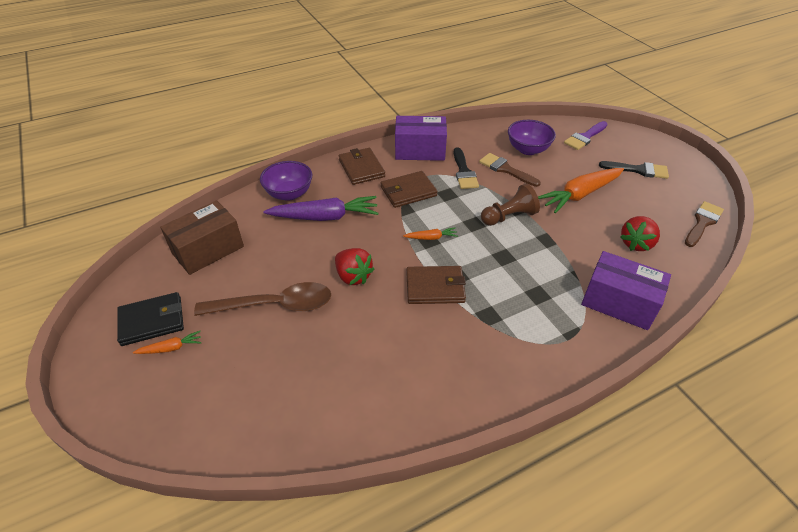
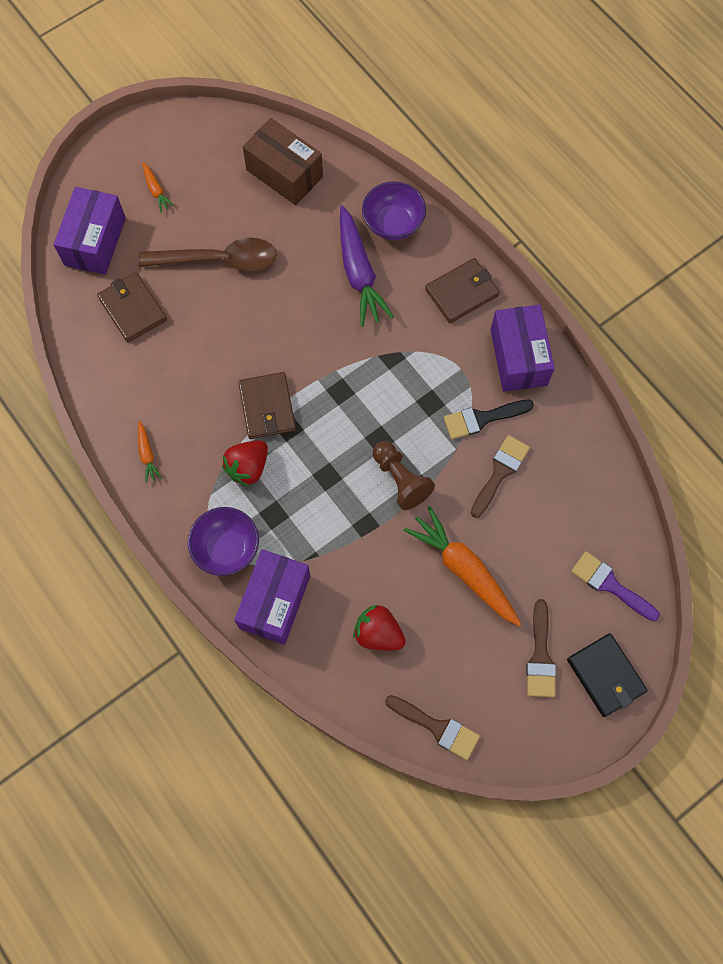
camera: 80 degrees right, 25 degrees up
black wallet [117,292,184,346] -> black wallet moved to [567,633,648,717]
brown spoon [194,282,331,316] -> brown spoon turned 75 degrees counterclockwise [139,238,277,272]
red strawberry [335,248,374,285] -> red strawberry moved to [222,440,268,487]
brown wallet [381,171,438,208] -> brown wallet moved to [97,272,167,342]
orange carrot [403,227,458,240] -> orange carrot moved to [138,421,162,483]
purple bowl [508,120,556,155] -> purple bowl moved to [188,507,259,576]
black brush [599,161,669,179] -> brown brush [527,599,556,697]
none -> purple box [53,187,126,275]

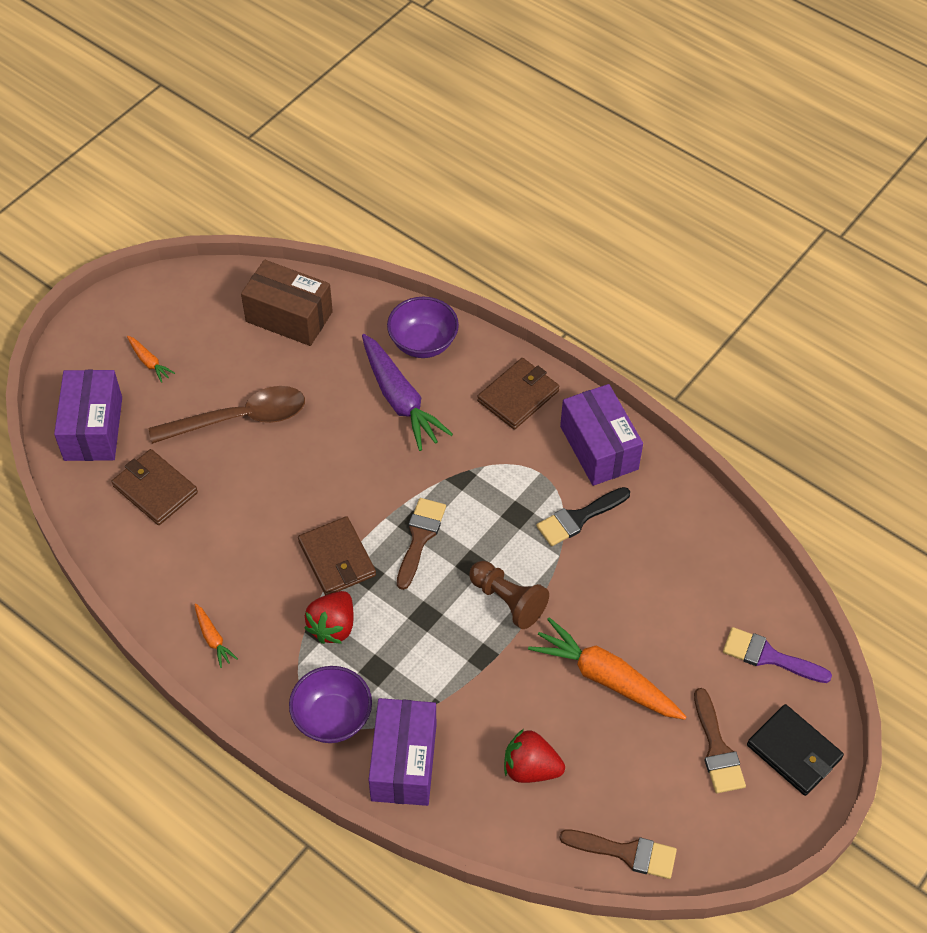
camera: 15 degrees left, 15 degrees down
brown brush [470,435,530,518] -> brown brush moved to [397,498,446,590]

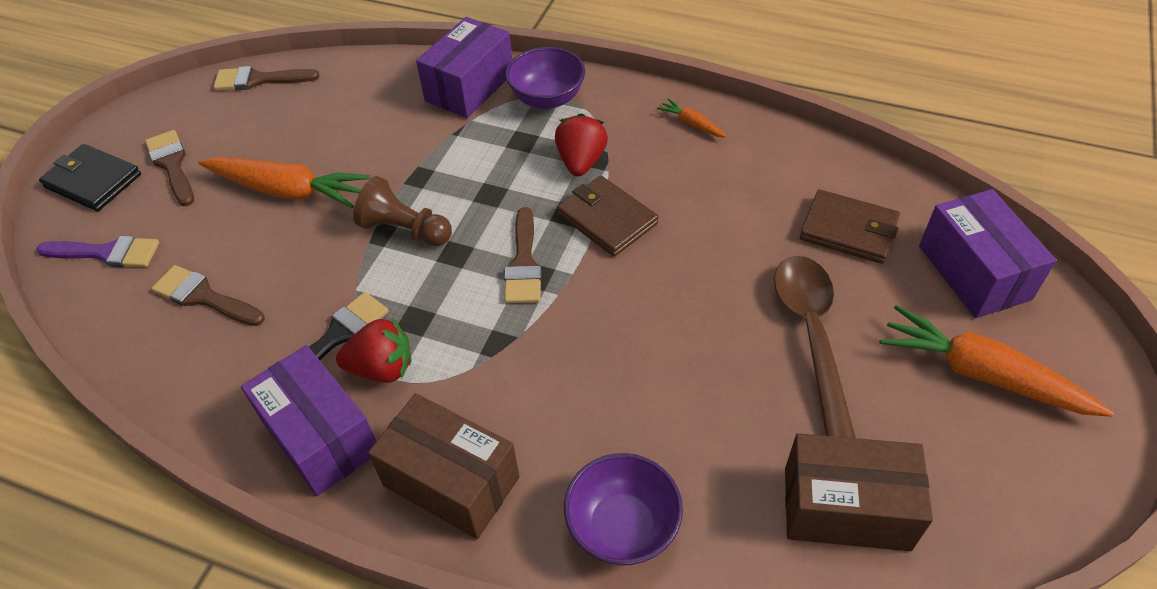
camera: 165 degrees right, 5 degrees down
orange carrot [127,336,175,383] -> orange carrot [880,305,1114,417], size x2.16
brown spoon [148,386,305,444] -> brown spoon turned 120 degrees clockwise [774,256,856,438]
purple carrot [362,334,453,451] -> none
purple box [369,698,436,806] -> purple box turned 45 degrees clockwise [416,17,512,118]
brown wallet [477,358,559,429] -> brown box [368,393,520,539]
red strawberry [504,729,565,783] -> red strawberry moved to [336,318,412,383]
none -> brown brush [151,265,265,326]

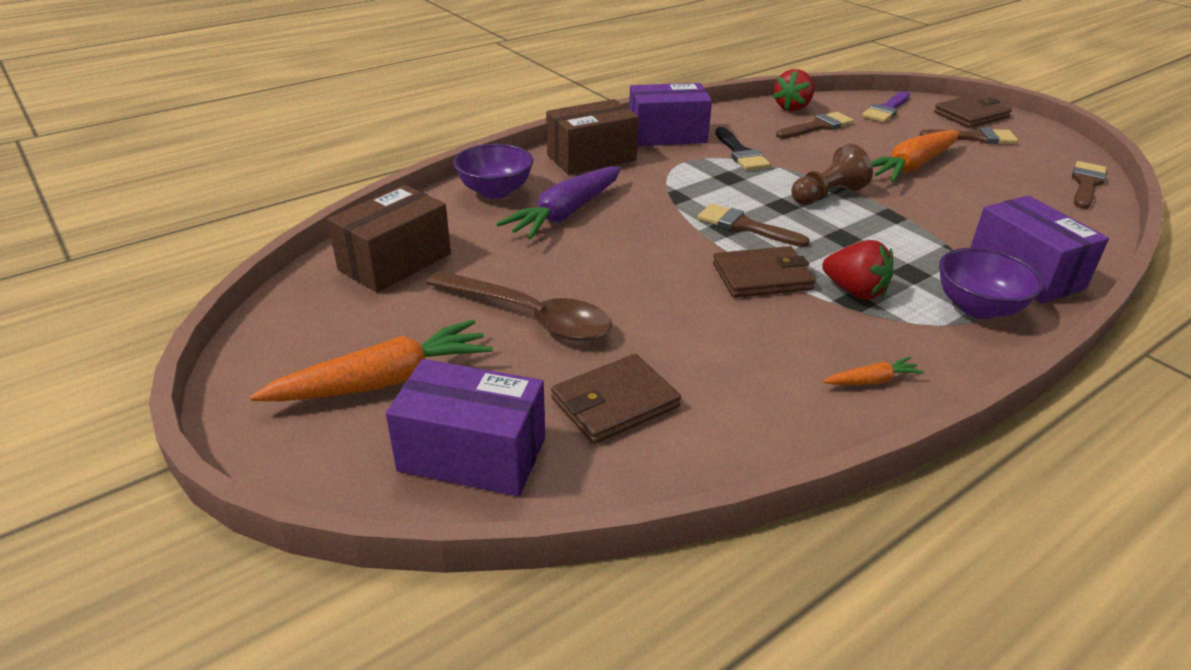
camera: 120 degrees right, 15 degrees down
black wallet [39,144,141,211] -> brown wallet [934,94,1012,128]
red strawberry [336,318,412,383] -> red strawberry moved to [773,69,814,111]
none -> purple carrot [496,167,621,239]

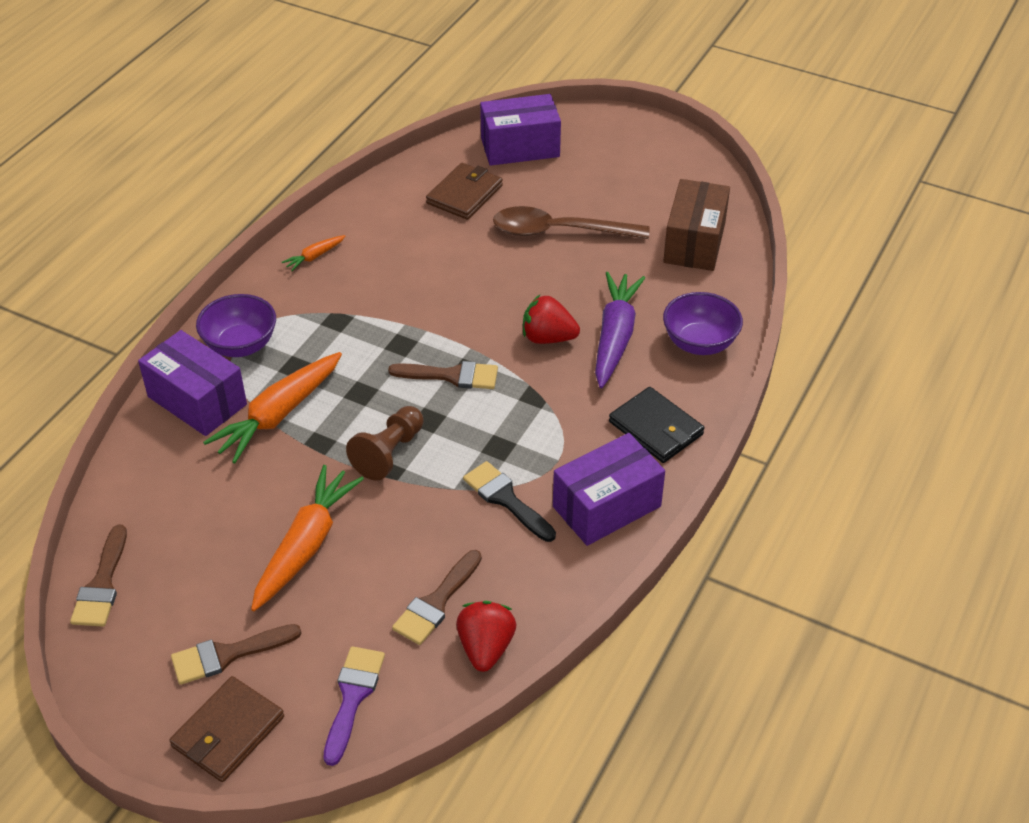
camera: 155 degrees right, 10 degrees up
orange carrot [250,320,493,401] -> orange carrot moved to [203,352,342,463]
brown box [546,99,639,175] -> black wallet [609,387,704,463]
brown wallet [713,246,816,298] -> none
red strawberry [822,240,893,300] -> red strawberry moved to [523,295,580,344]

